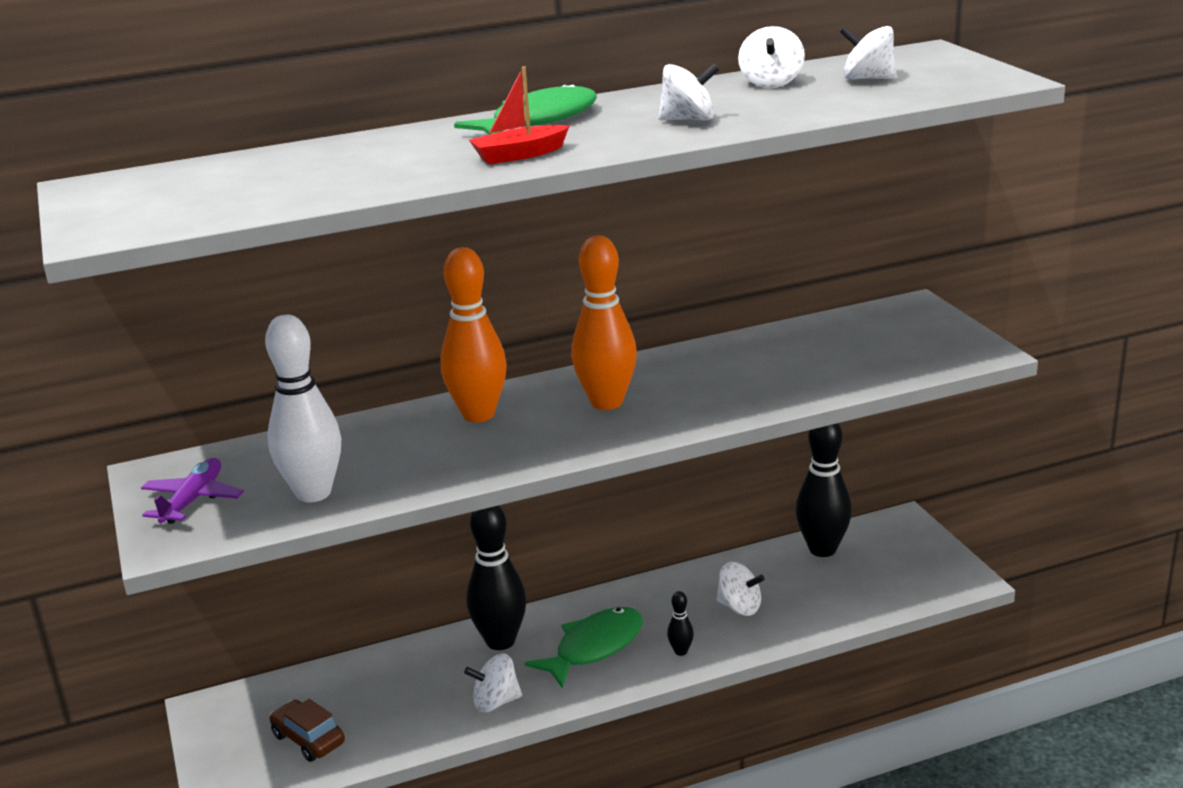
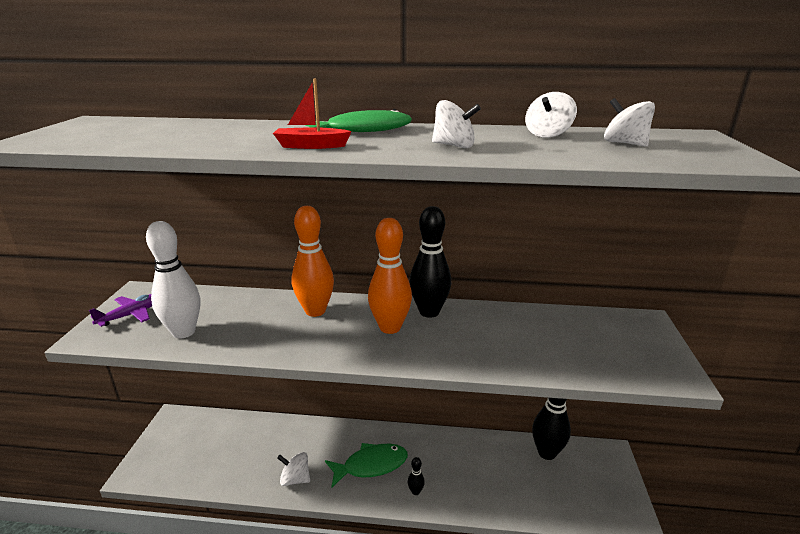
camera: 25 degrees right, 0 degrees up
brown car [269,699,345,762] -> none
black bowling pin [466,506,526,650] -> black bowling pin moved to [409,206,451,318]
white spinning top [716,562,764,616] -> none

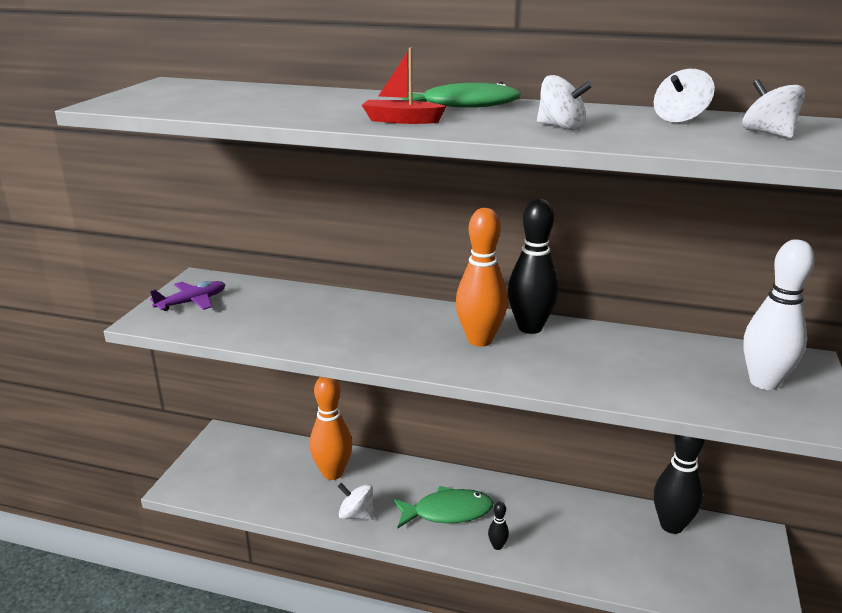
camera: 10 degrees right, 0 degrees up
white bowling pin [146,221,200,338] -> white bowling pin moved to [743,239,815,390]
orange bowling pin [292,206,334,317] -> orange bowling pin moved to [310,377,352,480]

